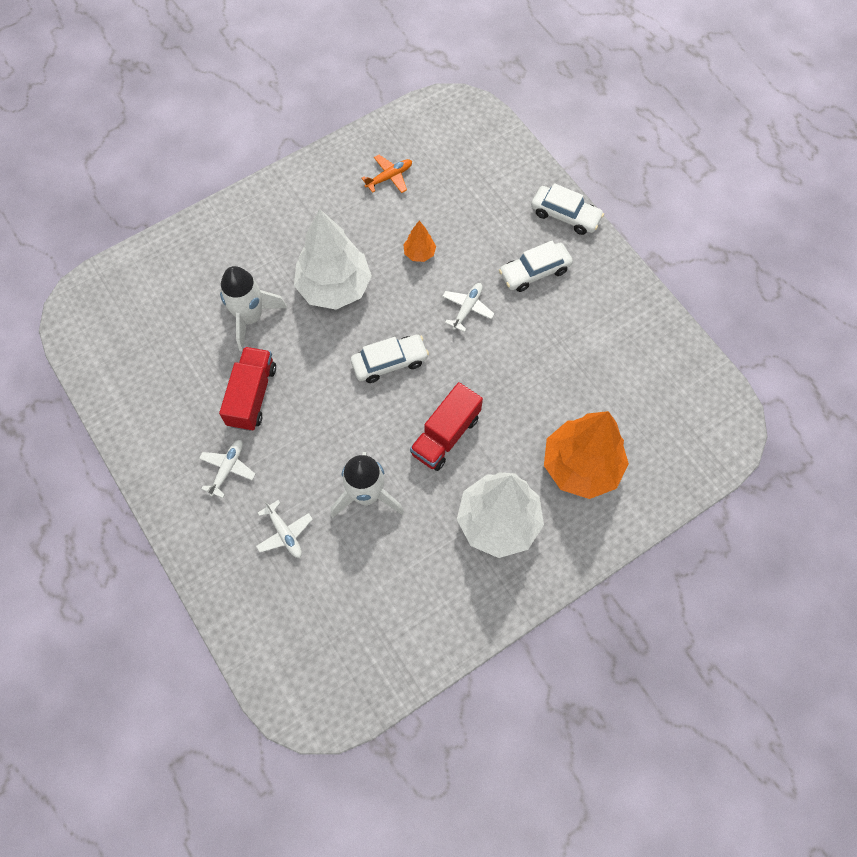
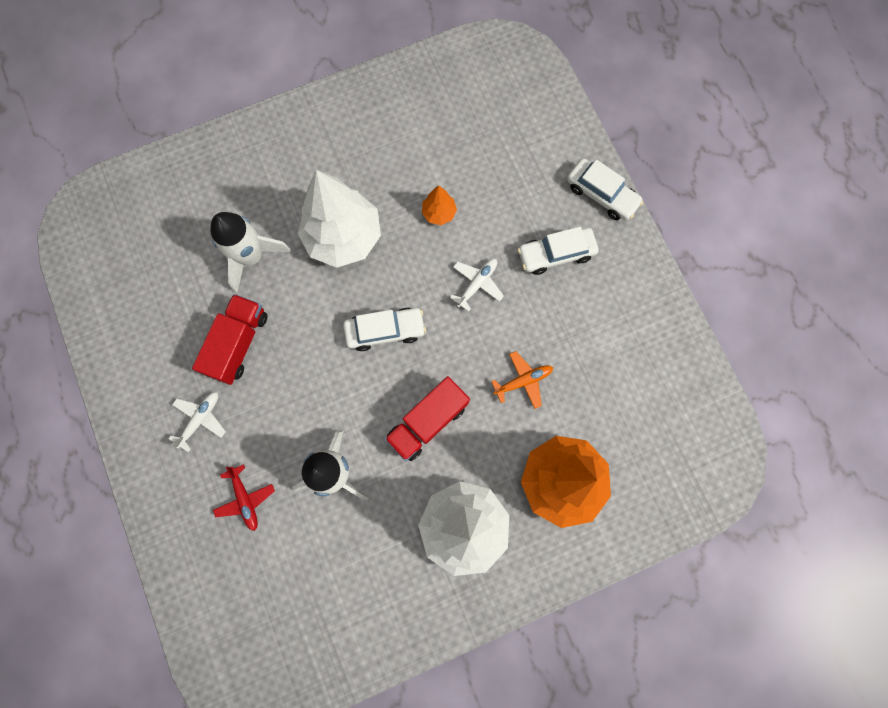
camera: 10 degrees right, 10 degrees up
white plane [256,500,313,558] -> red plane [213,464,275,531]
orange plane [361,155,412,193] -> orange plane moved to [491,351,553,409]

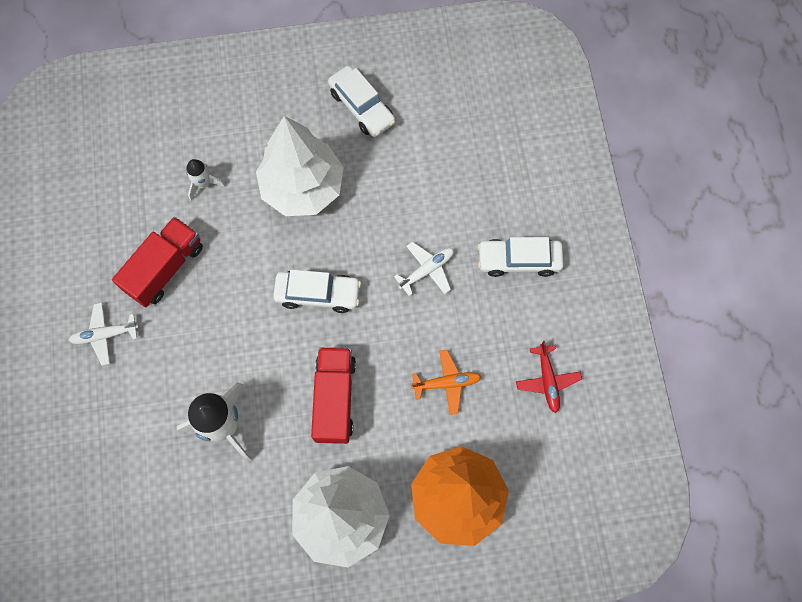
camera: 15 degrees right, 5 degrees down
white plane [168,392,226,452] -> white plane turned 150 degrees counterclockwise [69,303,139,366]
white rocket [210,212,291,293] -> white rocket [186,159,225,201], size x0.51
red plane [213,464,275,531] -> red plane moved to [516,341,582,413]
red truck [384,376,470,461] -> red truck turned 120 degrees clockwise [311,347,356,444]
orange tree [422,185,457,225] -> none
white car [567,158,643,221] -> white car moved to [328,66,396,137]

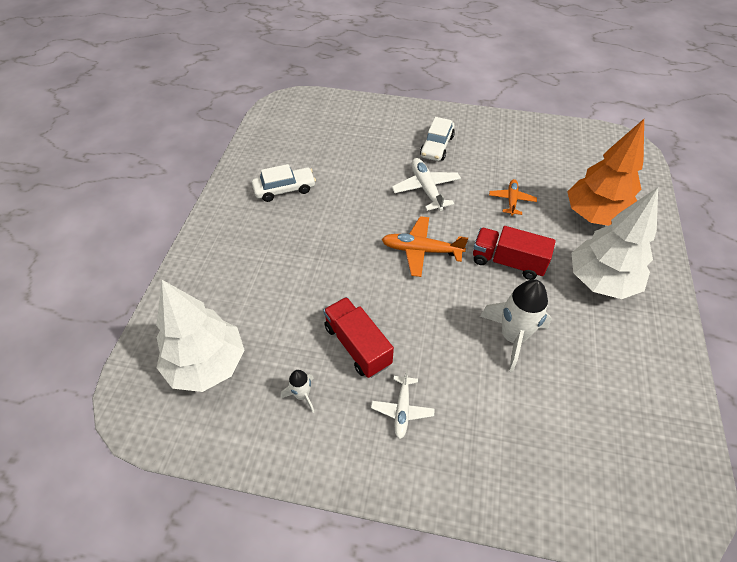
camera: 70 degrees left, 20 degrees down
white rocket [186,159,225,201] -> white rocket moved to [281,370,314,413]
white tree [256,116,344,216] -> white tree moved to [156,280,245,392]
white car [273,270,361,313] -> orange plane [381,216,468,277]
white plane [394,242,454,296] -> white plane [392,158,461,211], size x1.53
red plane [516,341,582,413] -> none

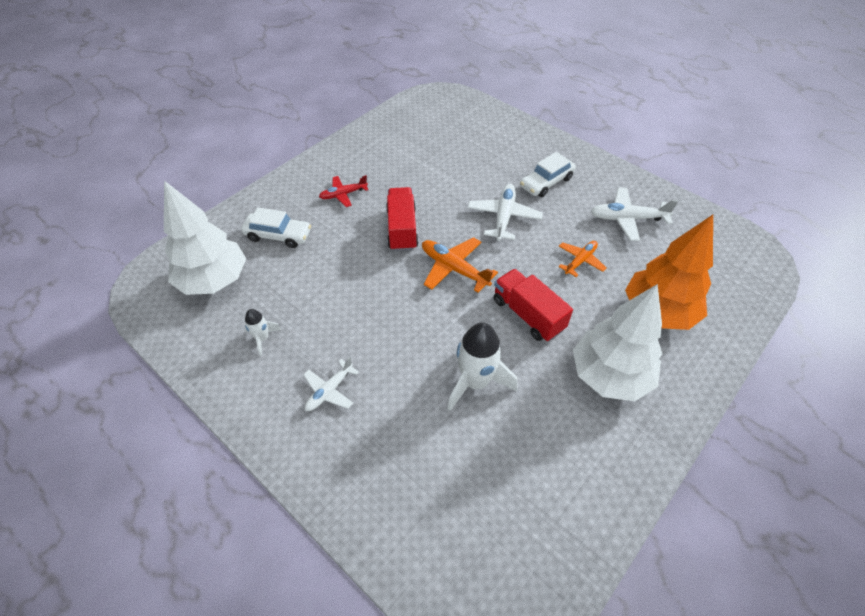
camera: 30 degrees right, 0 degrees up
white car [252,164,316,202] -> white car moved to [241,207,311,248]
red truck [323,297,394,378] -> red truck moved to [386,187,419,251]
none -> red plane [319,175,369,207]
none -> white plane [591,187,678,241]

